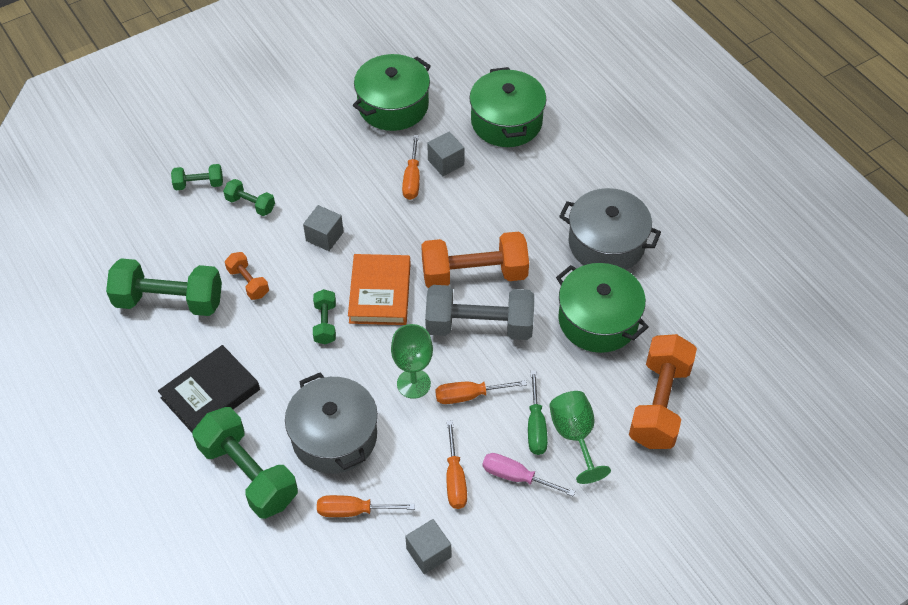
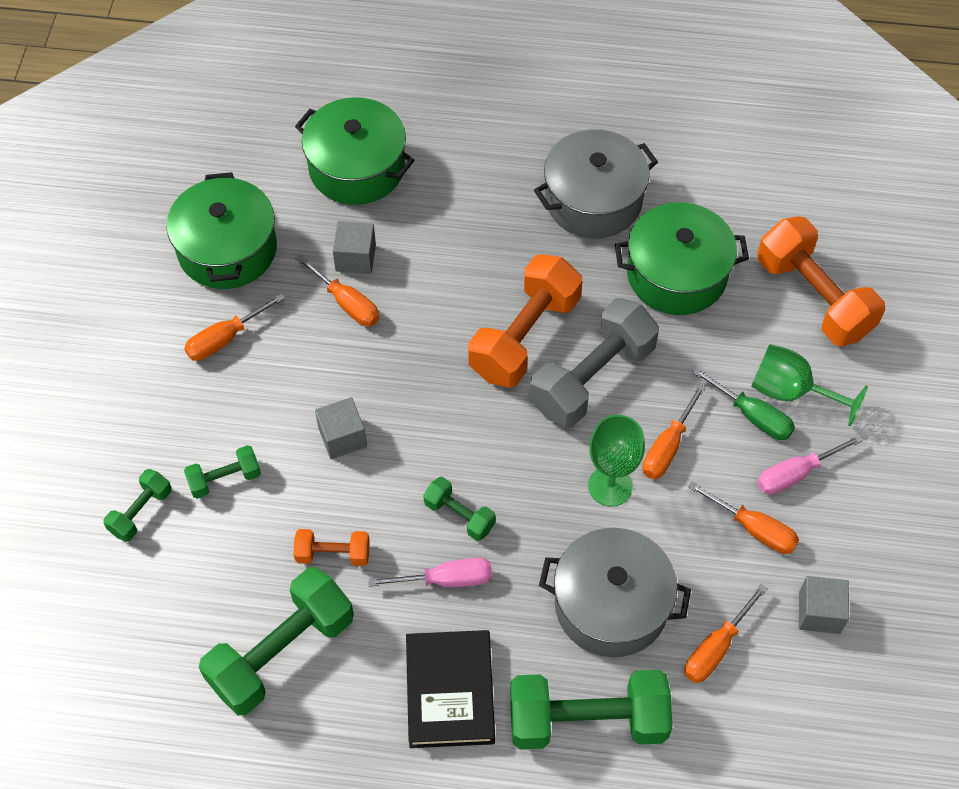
camera: 50 degrees left, 5 degrees up
orange book [348,254,411,325] -> none
none -> orange screwdriver [184,293,285,361]
none -> pink screwdriver [368,558,492,587]

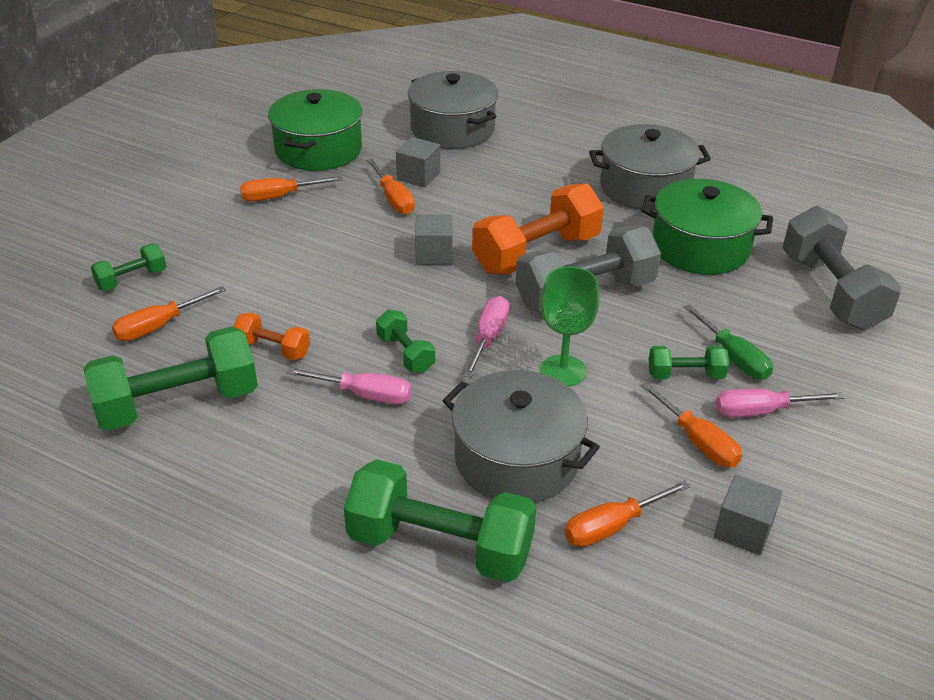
camera: 20 degrees right, 20 degrees down
green dumbbell [184,445,261,499] -> green dumbbell moved to [649,346,729,379]
green pot [295,97,414,205] -> grey pot [408,71,498,149]
grey cube [315,397,367,459] -> grey cube moved to [415,215,453,265]
black book [406,630,495,748] -> none
orange screwdriver [642,384,706,479] -> orange screwdriver moved to [112,286,226,341]
green goblet [751,344,868,426] -> none
orange dumbbell [757,217,885,346] -> grey dumbbell [782,206,902,330]
none -> pink screwdriver [464,296,509,378]

